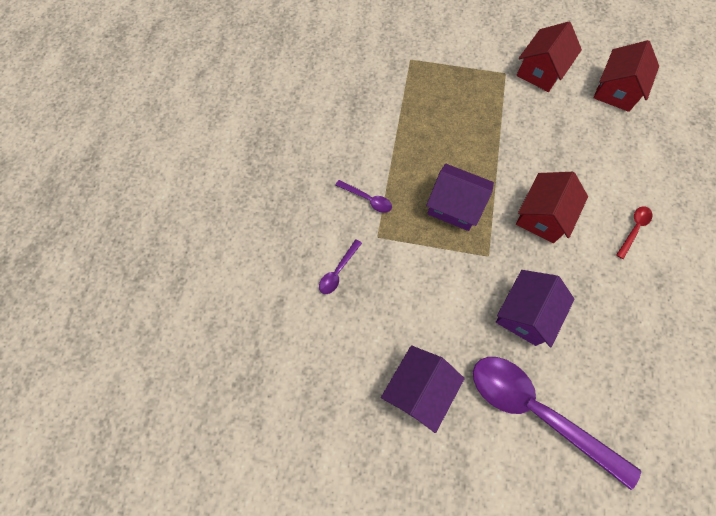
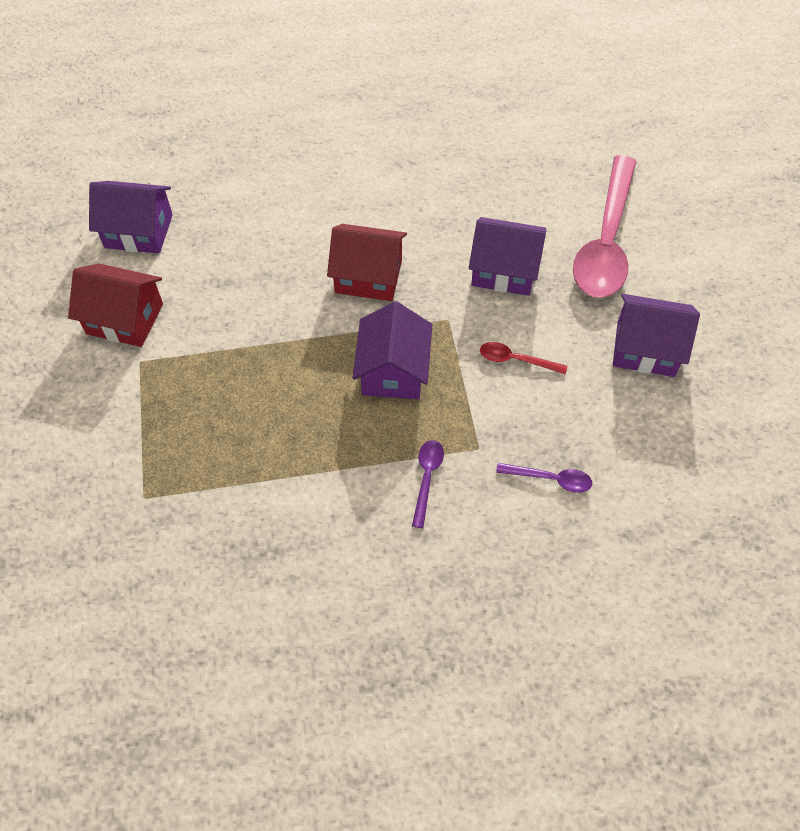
camera: 110 degrees left, 10 degrees down
purple spoon [473,357,641,490] -> pink spoon [573,156,636,298]
red house [593,40,659,112] -> purple house [89,181,173,254]
red spoon [616,206,652,259] -> red spoon moved to [480,342,567,374]

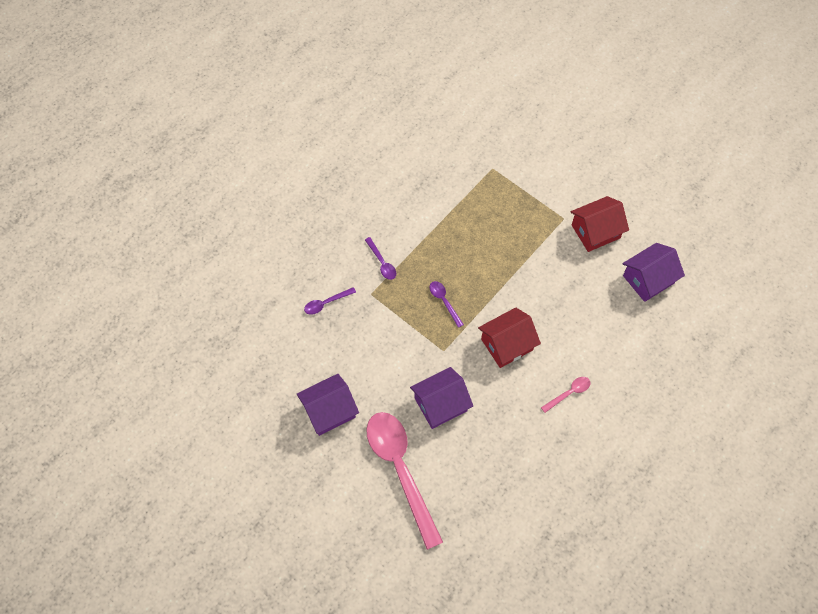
camera: 140 degrees right, 5 degrees up
purple house [352,301,432,399] -> purple spoon [430,281,464,328]
red spoon [480,342,567,374] -> none
none -> pink spoon [541,377,590,413]

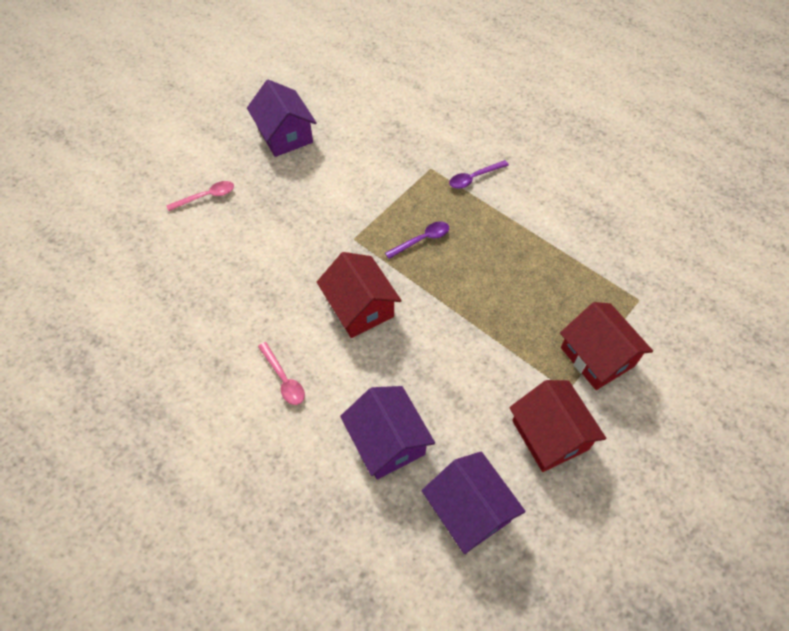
camera: 90 degrees right, 5 degrees down
purple spoon [304,287,356,315] -> none
pink spoon [366,412,443,550] -> pink spoon [166,181,234,211], size x0.41
purple house [410,367,473,429] -> purple house moved to [340,386,435,479]
none -> red house [560,302,653,390]

